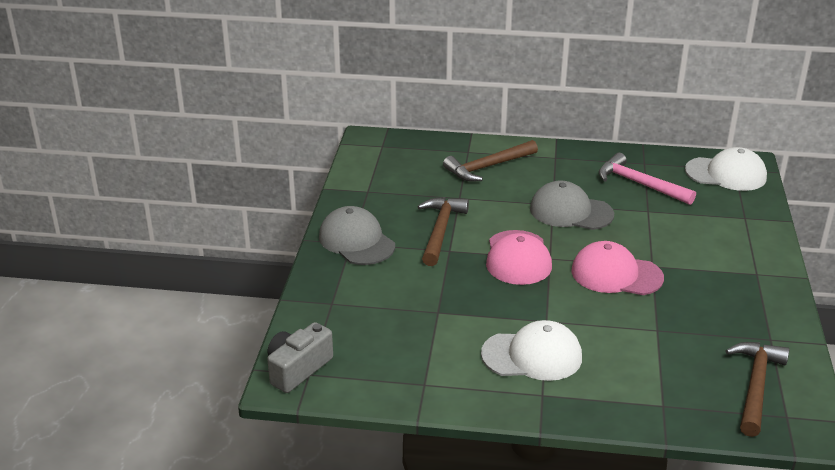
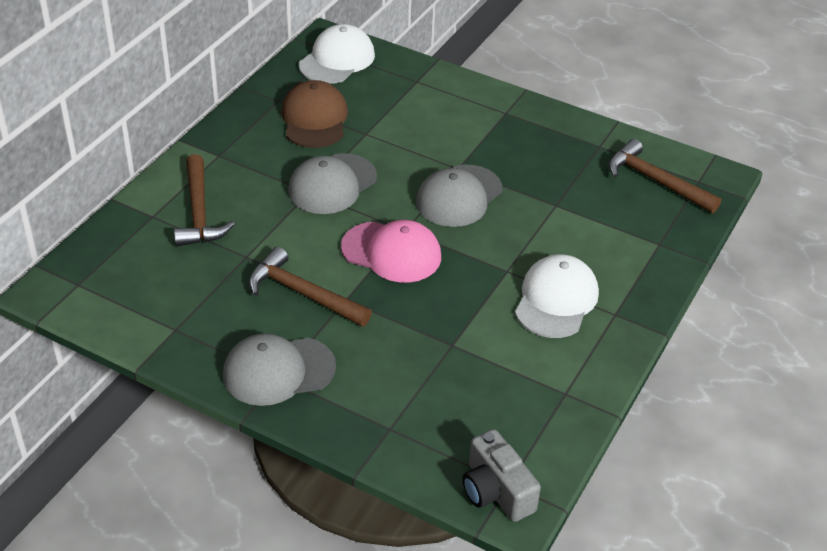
camera: 70 degrees left, 10 degrees up
pink cap [571,241,664,295] -> grey cap [416,165,502,227]
pink hammer [599,153,696,205] -> brown cap [281,80,348,148]

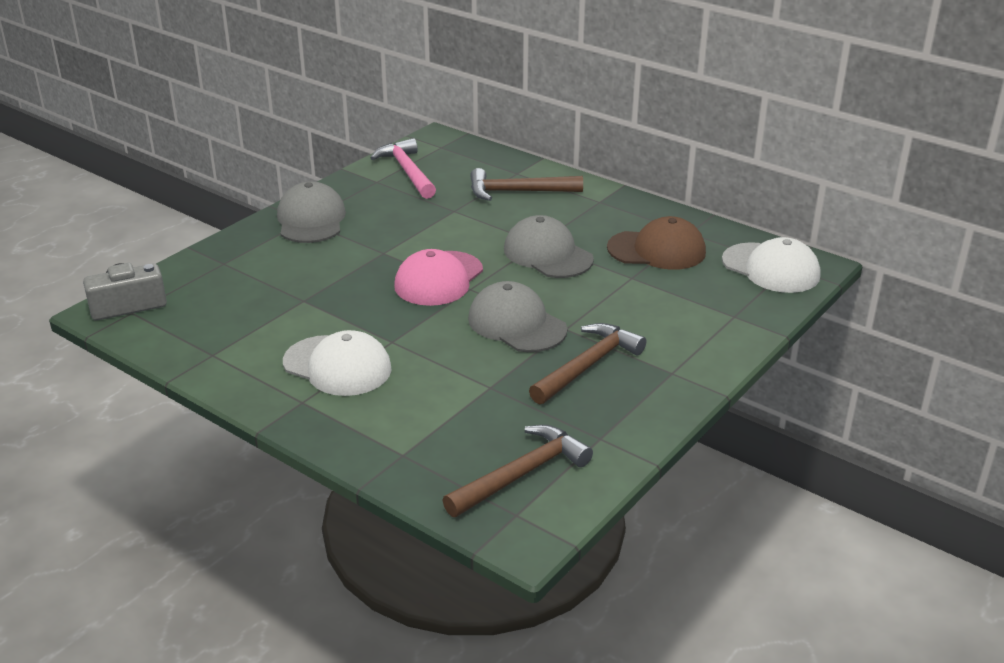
camera: 100 degrees right, 10 degrees down
brown hammer [249,247,372,327] -> brown hammer moved to [529,323,646,404]
none -> pink hammer [371,138,436,199]

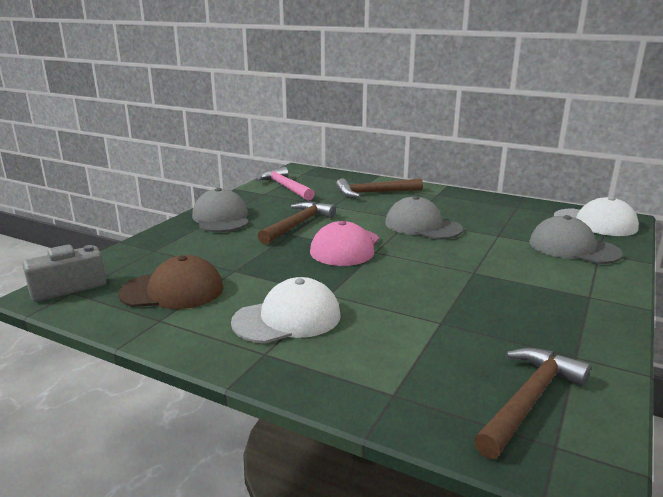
camera: 10 degrees left, 10 degrees down
white cap [283,330,392,396] -> white cap turned 45 degrees counterclockwise [231,277,341,344]
grey cap [468,281,567,352] -> grey cap moved to [529,215,623,264]
brown hammer [529,323,646,404] -> brown hammer moved to [258,202,336,245]
brown cap [607,216,706,270] -> brown cap moved to [118,255,223,309]

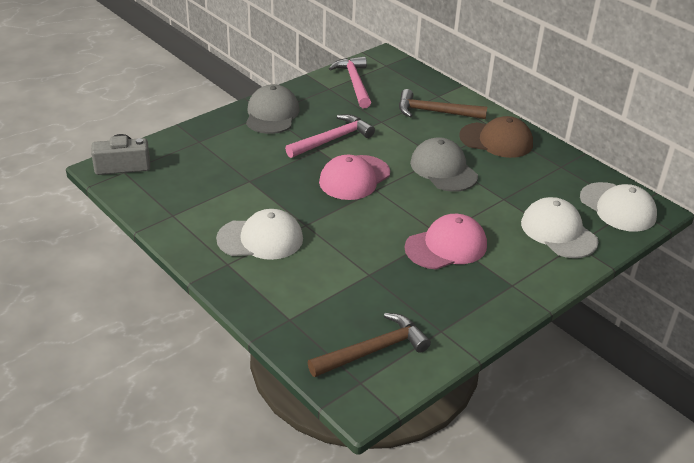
camera: 20 degrees right, 15 degrees up
brown cap [118,255,223,309] -> brown cap moved to [459,116,533,158]
brown hammer [258,202,336,245] -> pink hammer [285,114,375,158]
grey cap [529,215,623,264] -> white cap [521,197,598,258]
none -> pink cap [405,214,487,269]

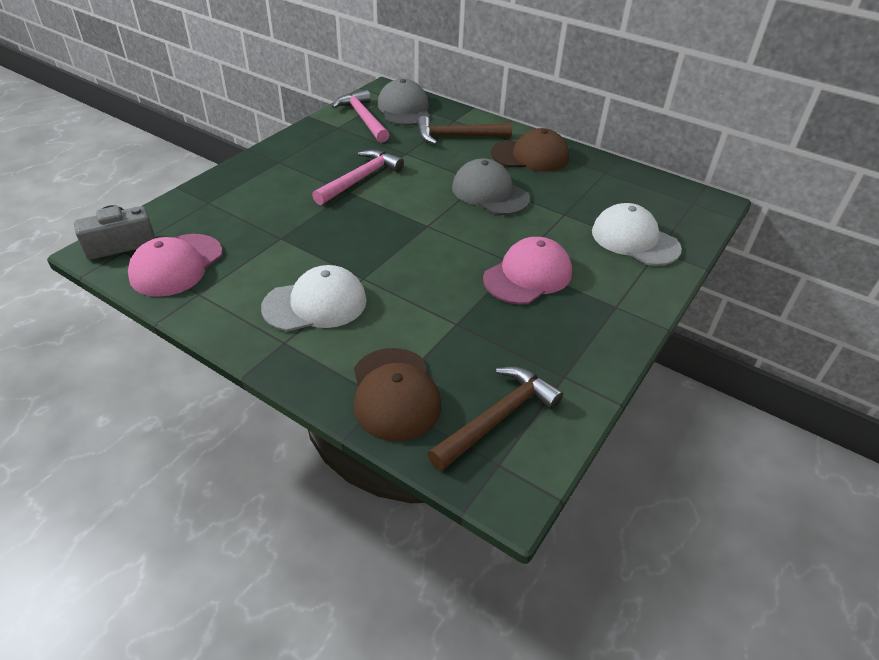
camera: 15 degrees left, 5 degrees up
grey cap [246,84,299,134] -> grey cap moved to [377,79,429,125]
pink cap [319,155,390,200] -> pink cap moved to [128,234,222,297]
white cap [580,182,657,232] -> none
none -> brown cap [354,348,441,441]

